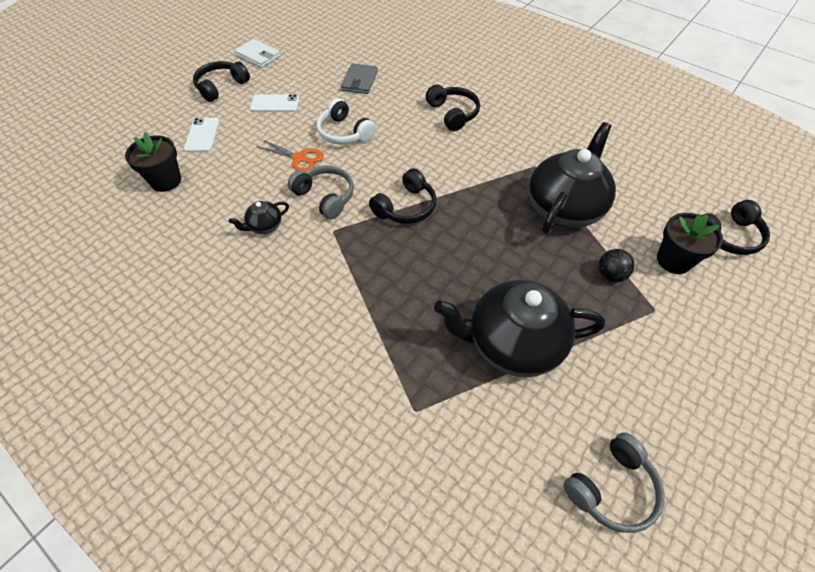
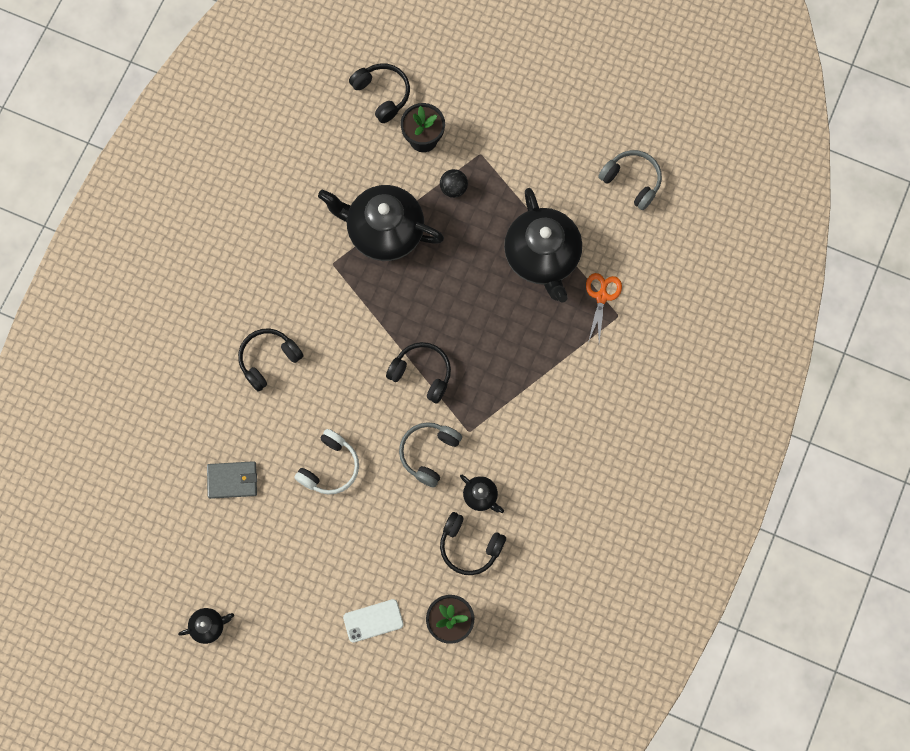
camera: 105 degrees left, 20 degrees up
black headphones [193,61,250,102] -> black headphones moved to [440,512,506,575]
white wallet [235,39,280,68] -> black teapot [178,608,234,644]
white phone [250,94,299,112] -> none
orange scissors [256,139,324,172] -> orange scissors moved to [586,273,622,342]

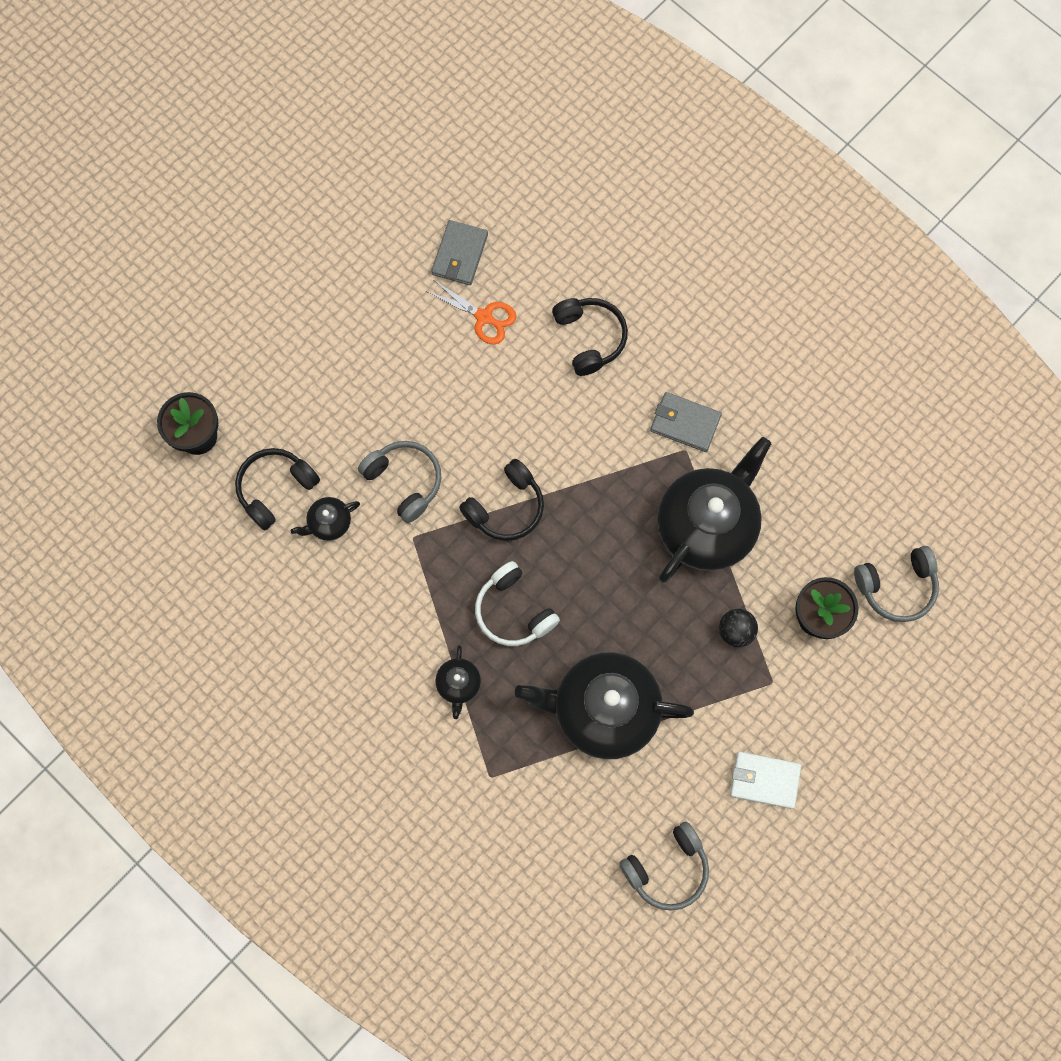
camera: 110 degrees right, 0 degrees up
black teapot [178,608,234,644] -> black teapot moved to [435,645,481,719]
white headphones [294,429,359,495] -> white headphones moved to [475,561,560,646]
white phone [343,599,404,643] -> none
black headphones [349,63,410,123] -> grey headphones [854,546,939,622]
orange scissors [586,273,622,342] -> orange scissors moved to [427,280,516,344]
none -> grey wallet [650,392,722,452]
none -> white wallet [730,751,801,809]

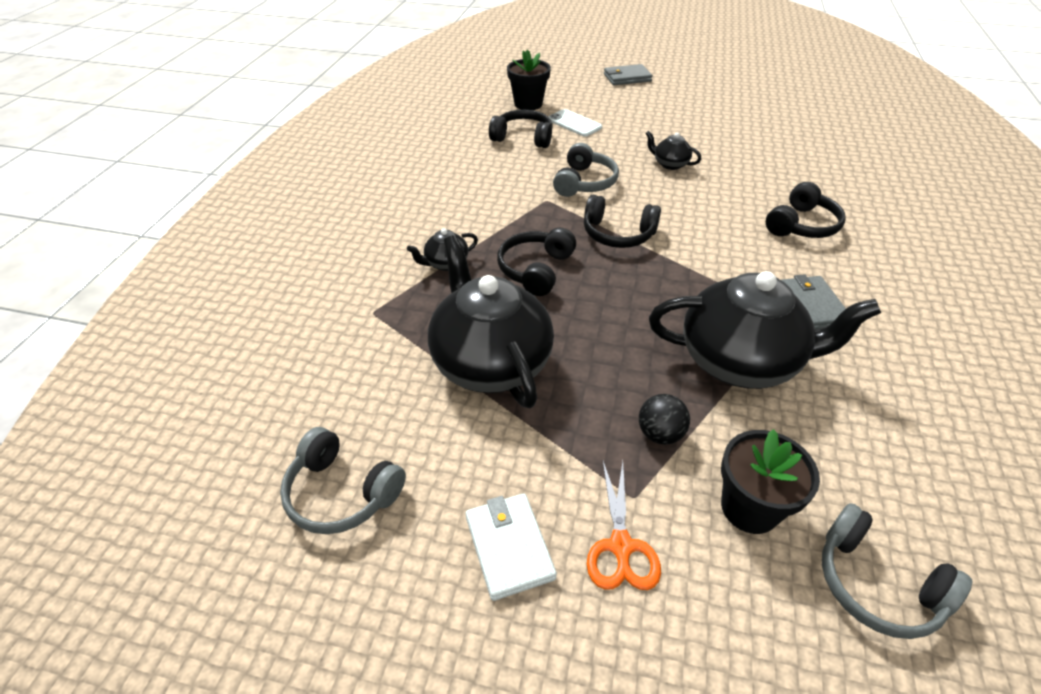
camera: 60 degrees right, 30 degrees down
black teapot [291,497,360,541] -> black teapot moved to [646,131,701,170]
orange scissors [427,280,516,344] -> orange scissors moved to [587,461,661,590]
grey wallet [431,220,488,285] -> grey wallet moved to [604,64,653,85]
white headphones [475,561,560,646] -> black headphones [497,228,576,296]
none -> white phone [548,109,602,137]

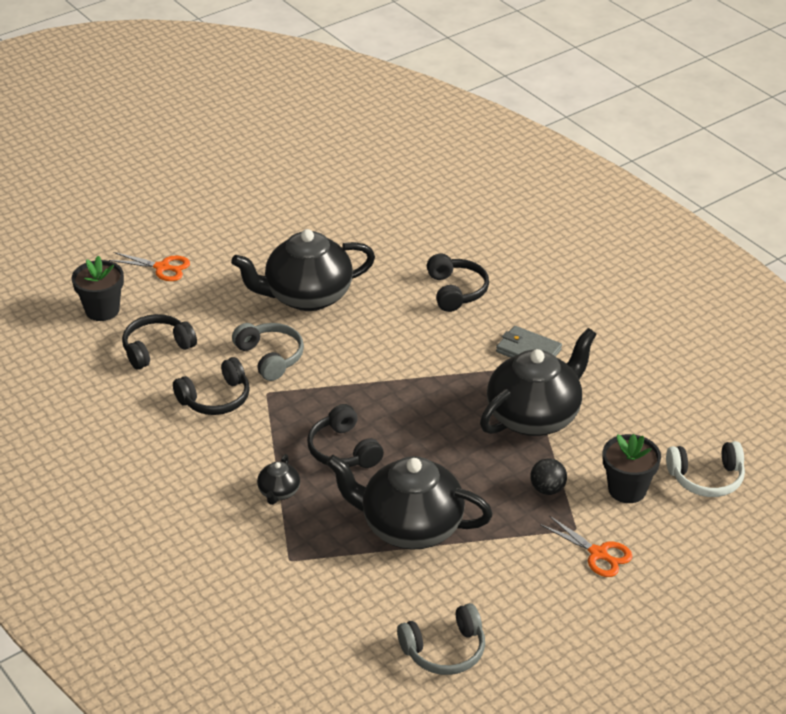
camera: 50 degrees left, 5 degrees down
white wallet [466,493,557,601] -> none
white phone [548,109,602,137] -> none
black headphones [584,195,661,248] -> black headphones moved to [173,357,250,415]
grey wallet [604,64,653,85] -> none
black teapot [646,131,701,170] -> black teapot [231,229,375,311], size x2.31
grey headphones [822,503,972,639] -> white headphones [666,441,745,497]
none -> orange scissors [109,252,190,281]

